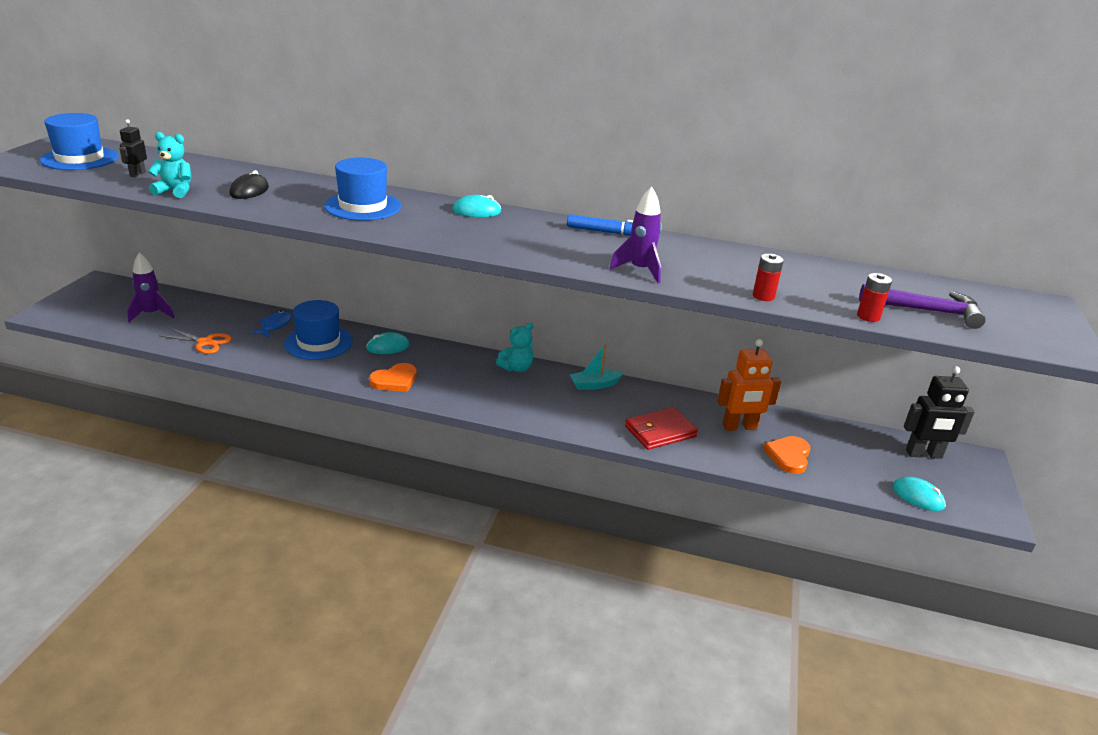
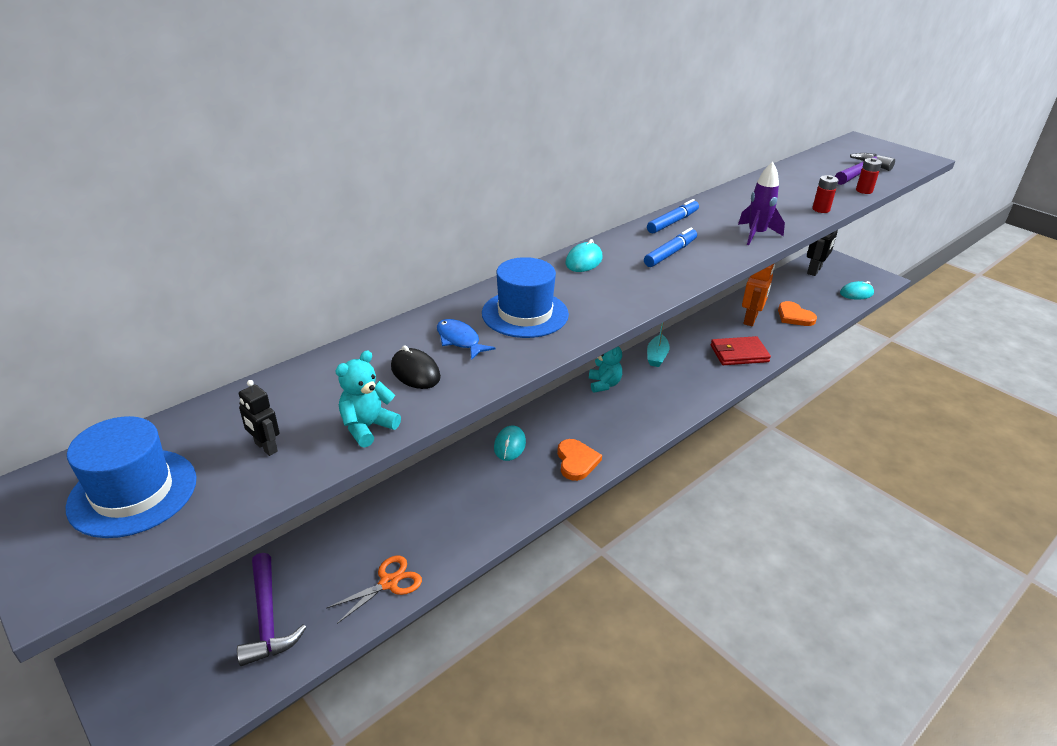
camera: 55 degrees left, 5 degrees up
purple rocket [127,253,175,323] -> purple hammer [237,553,306,666]
blue fish [250,311,292,338] -> blue fish moved to [437,319,495,360]
blue hat [284,300,353,360] -> none
red wallet [625,407,698,450] -> red wallet turned 75 degrees clockwise [710,336,771,365]
none -> blue marker [644,227,697,267]

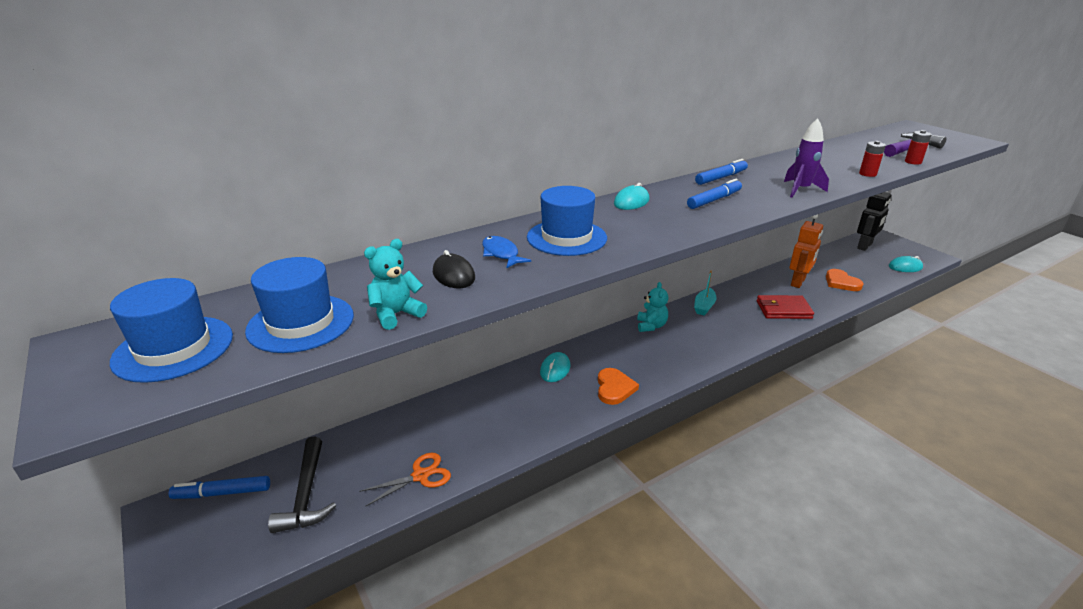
camera: 10 degrees right, 5 degrees down
purple hammer [237,553,306,666] -> black hammer [268,437,337,533]
black robot [239,380,280,456] -> blue hat [245,257,354,353]
none -> blue marker [169,476,270,499]

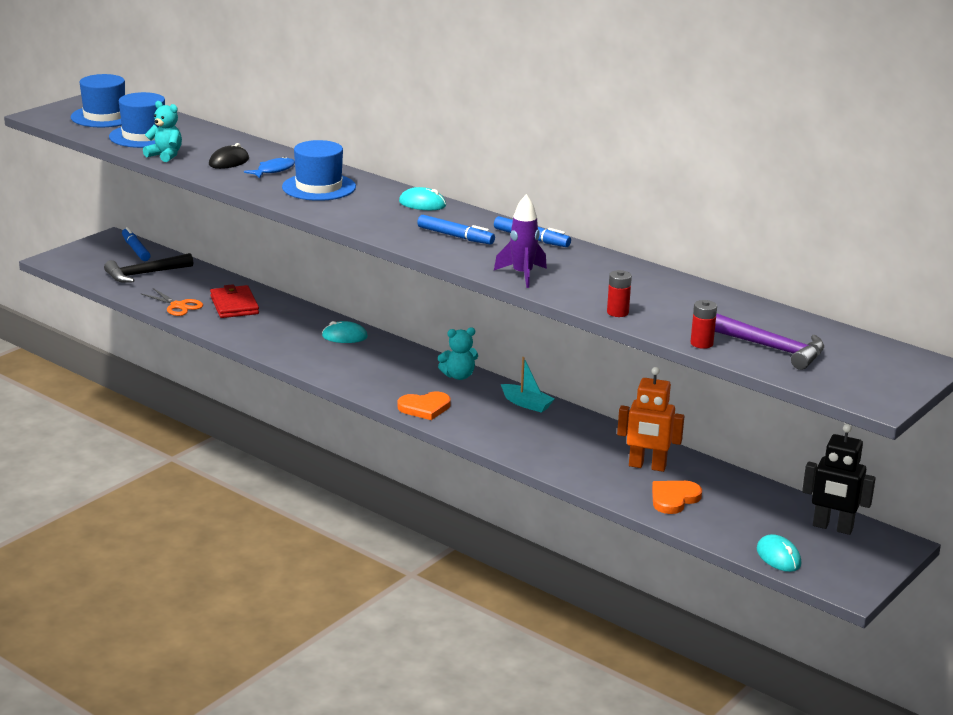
camera: 70 degrees right, 5 degrees down
orange heart [598,368,639,405] -> orange heart moved to [398,392,451,420]
turquoise boat [694,270,717,316] -> turquoise boat turned 150 degrees counterclockwise [501,357,555,413]
red wallet [757,295,814,319] -> red wallet moved to [210,284,259,318]

